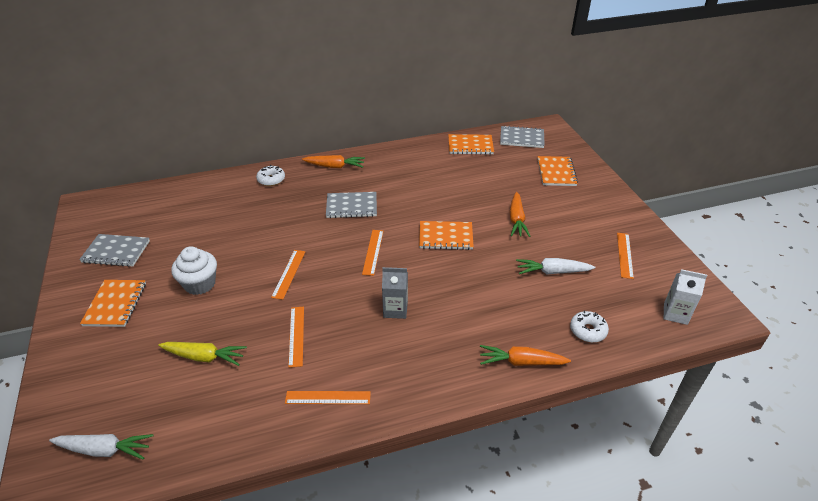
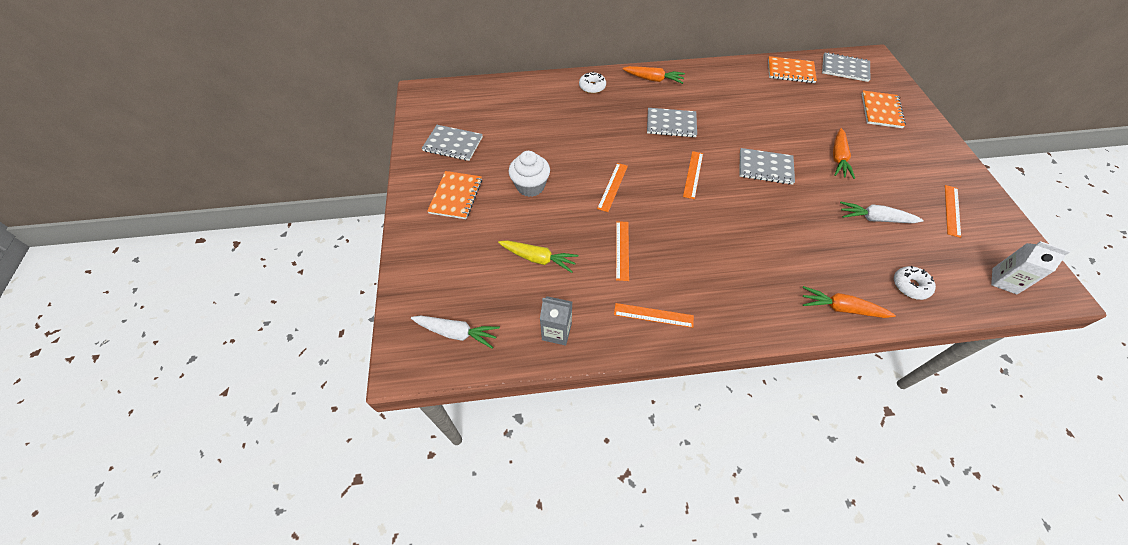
camera: 10 degrees right, 15 degrees up
grey carton [382,267,408,319] -> grey carton moved to [540,296,572,346]
orange notebook [419,221,474,250] -> grey notebook [739,148,795,185]

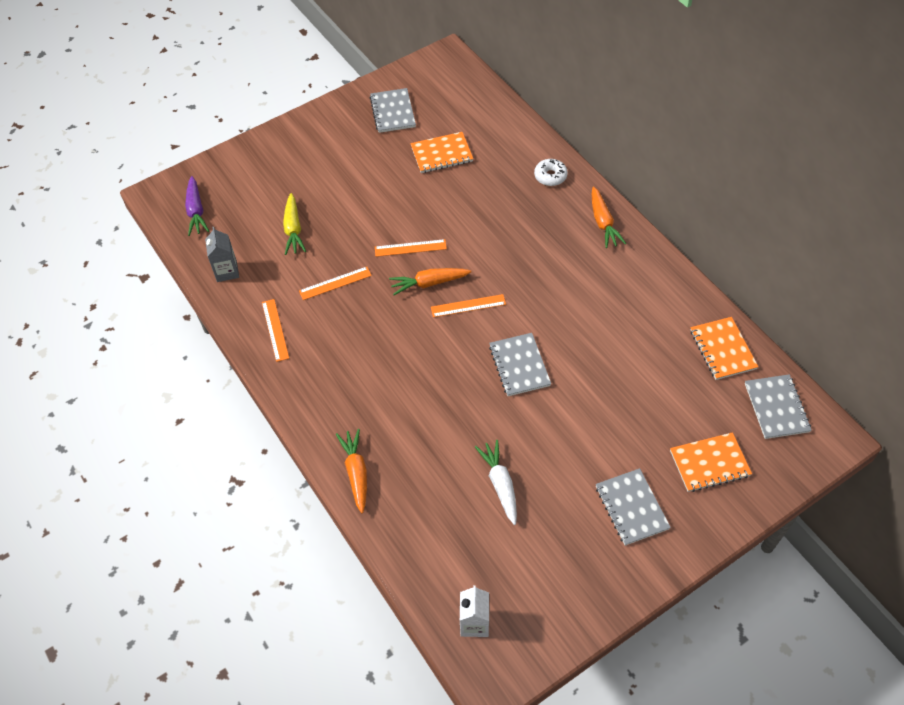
camera: 65 degrees right, 0 degrees up
white carrot [411,316,500,349] -> purple carrot [185,176,209,236]
orange notebook [427,171,482,219] -> orange notebook moved to [410,132,473,173]
white cupcake [509,151,550,197] -> none
grey notebook [647,108,697,138] -> grey notebook moved to [596,468,671,546]
orange carrot [833,128,855,179] -> orange carrot moved to [389,268,471,295]
white donut [894,266,936,300] -> none
orange ruler [945,185,961,238] -> none

